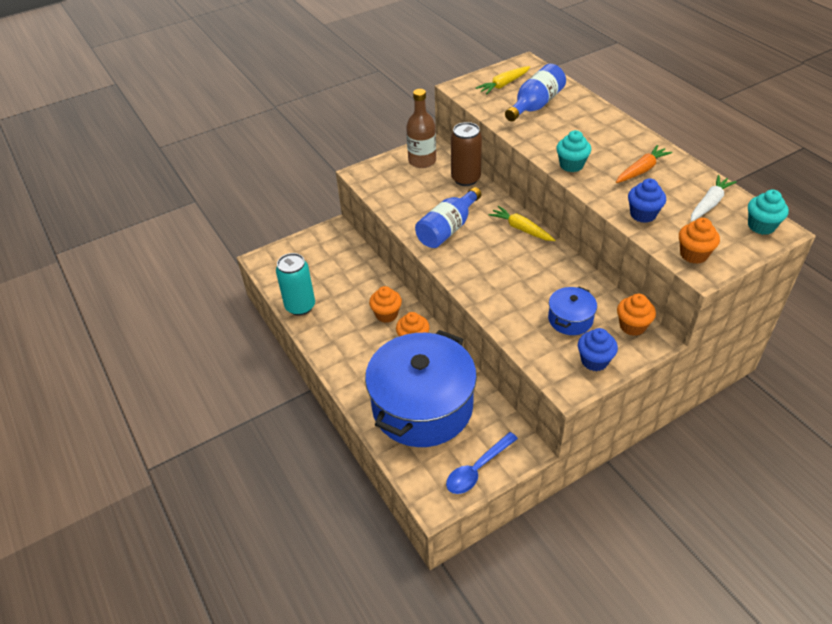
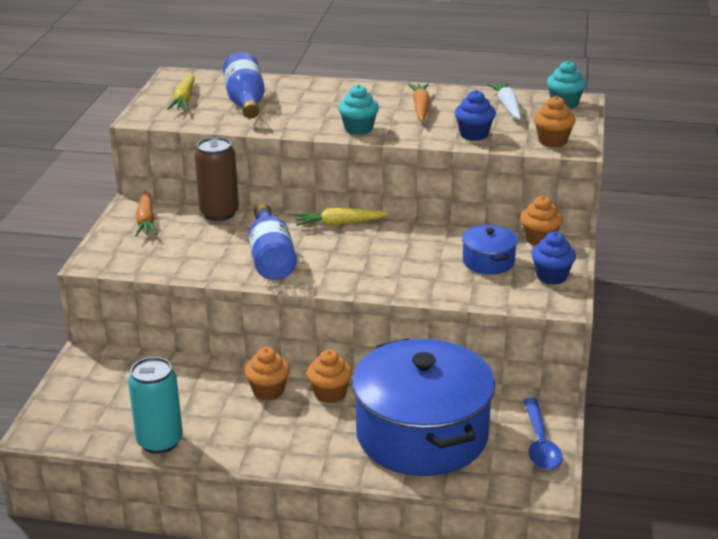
camera: 50 degrees left, 15 degrees down
brown bottle [406,89,436,168] -> orange carrot [135,190,158,237]

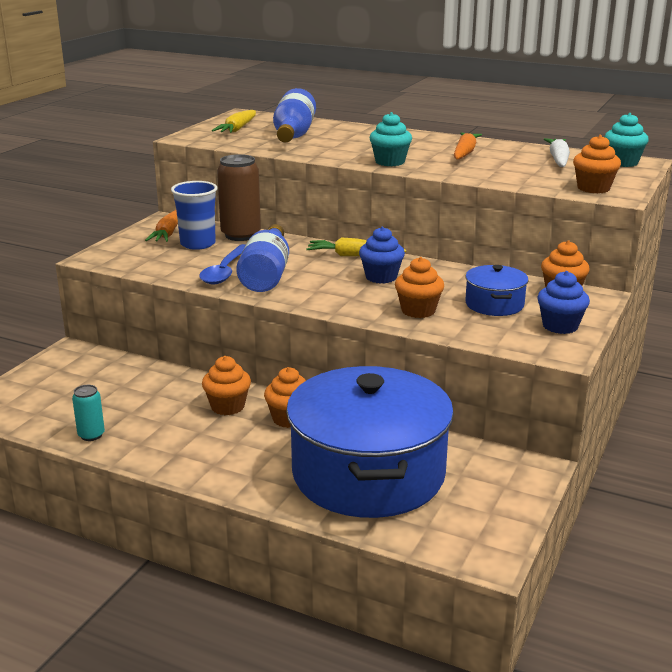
camera: 15 degrees right, 5 degrees down
turquoise can [128,357,183,454] -> turquoise can [72,385,105,441], size x0.53
blue cupcake [455,90,496,141] -> blue cupcake moved to [359,227,405,284]
blue spoon [524,398,563,470] -> blue spoon moved to [199,244,246,284]
none -> blue cup [171,181,217,250]
none -> orange cupcake [395,257,444,318]

